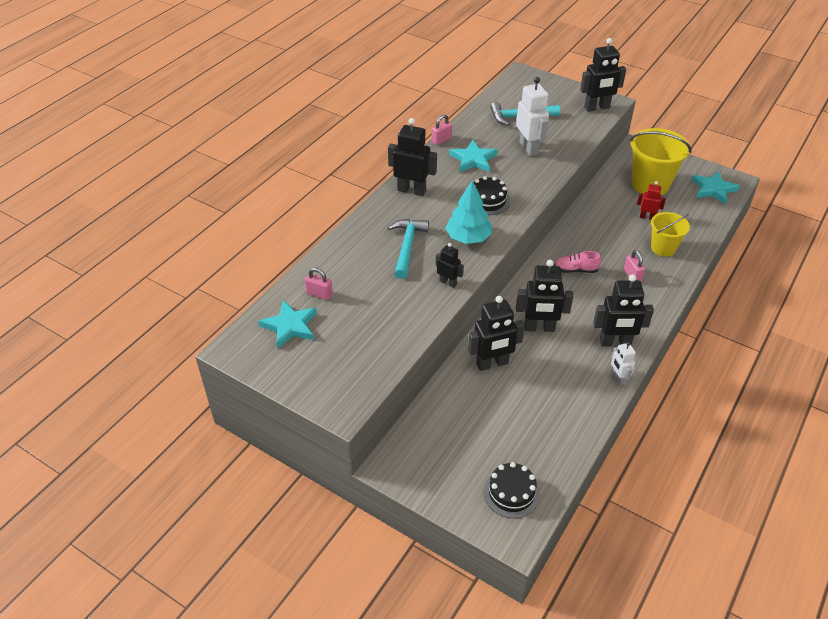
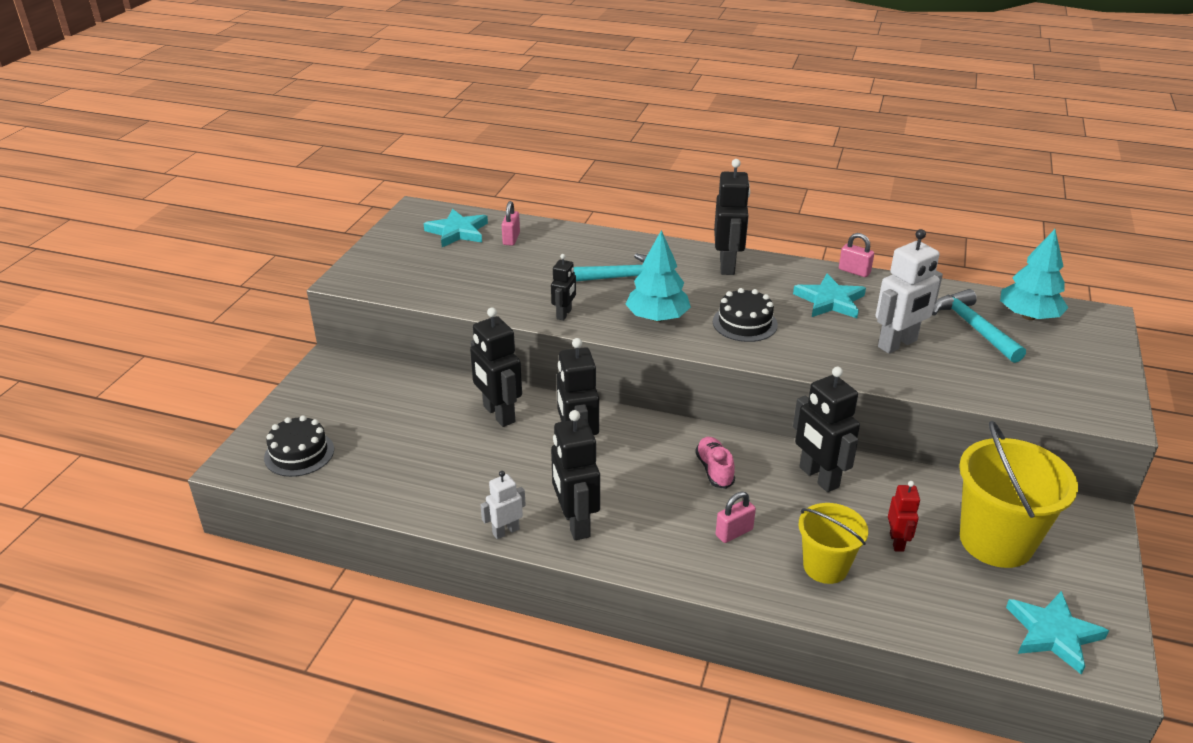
camera: 75 degrees right, 10 degrees down
black robot [580,38,626,112] -> black robot moved to [793,367,860,492]
none -> turquoise tree [1000,229,1069,320]

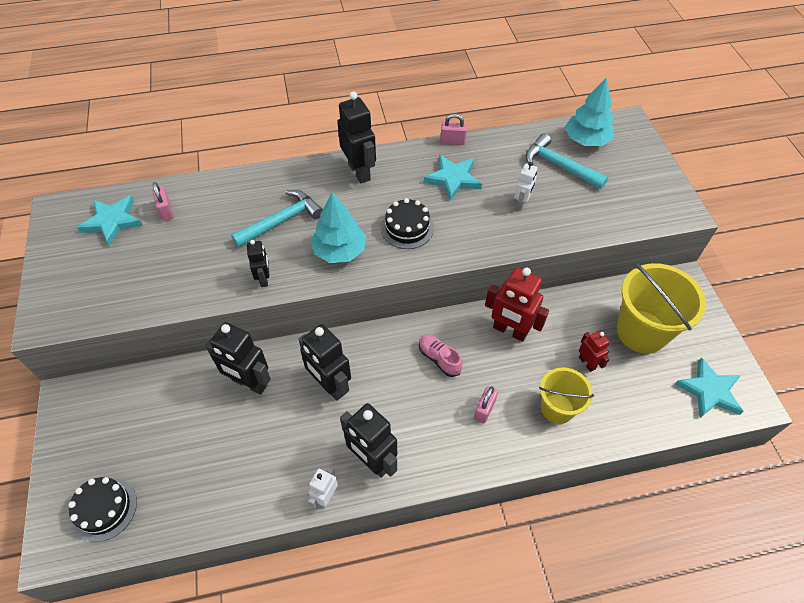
camera: 30 degrees left, 20 degrees up
black robot [793,367,860,492] -> red robot [485,267,549,342]
white robot [876,229,943,354] -> white robot [514,162,537,210], size x0.56

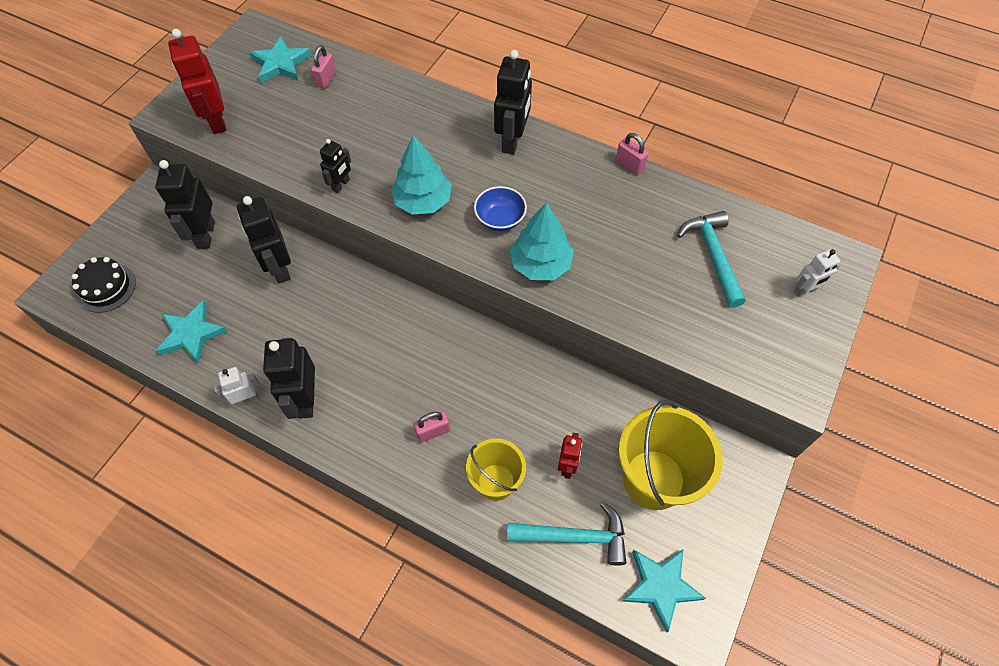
camera: 40 degrees right, 5 degrees up
turquoise hammer [231,190,323,247] -> turquoise hammer moved to [507,502,626,566]
black robot [298,324,351,401] -> black robot moved to [155,160,215,249]
black cake [381,198,434,249] -> blue bowl [474,186,527,231]
pink shoe [419,334,463,377] -> none
turquoise star [424,155,482,201] -> turquoise star moved to [156,300,228,363]
red robot [485,267,549,342] -> red robot moved to [168,29,226,134]
white robot [514,162,537,210] -> white robot moved to [794,249,840,297]
turquoise tree [565,77,614,146] -> turquoise tree moved to [510,202,574,280]

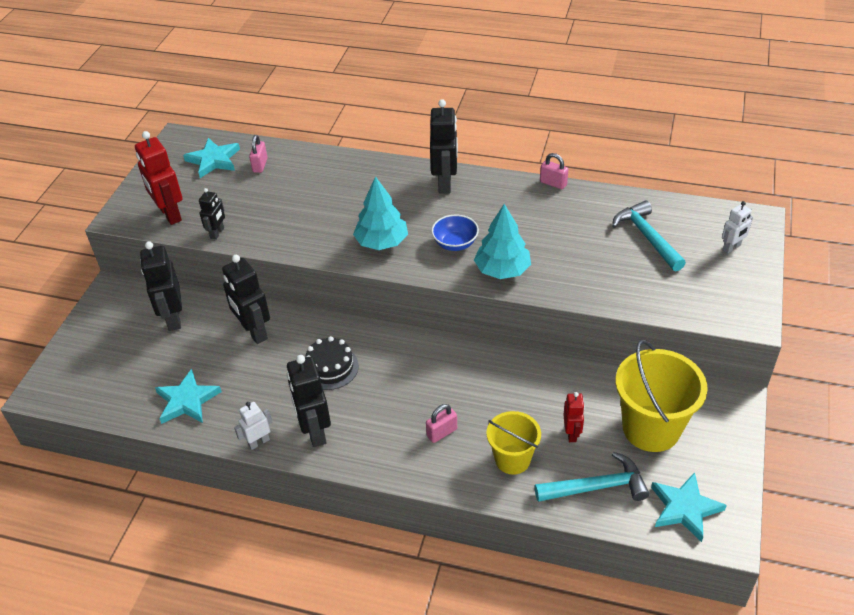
camera: 10 degrees left, 15 degrees down
black cake [72,257,136,313] -> black cake moved to [305,336,359,390]
black robot [320,139,351,193] -> black robot moved to [199,188,225,240]

